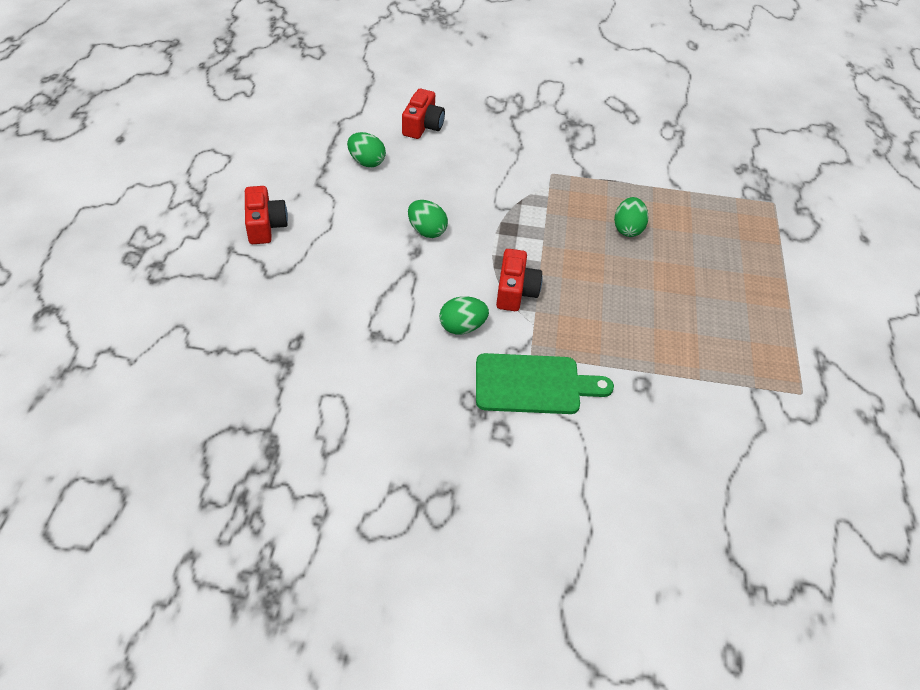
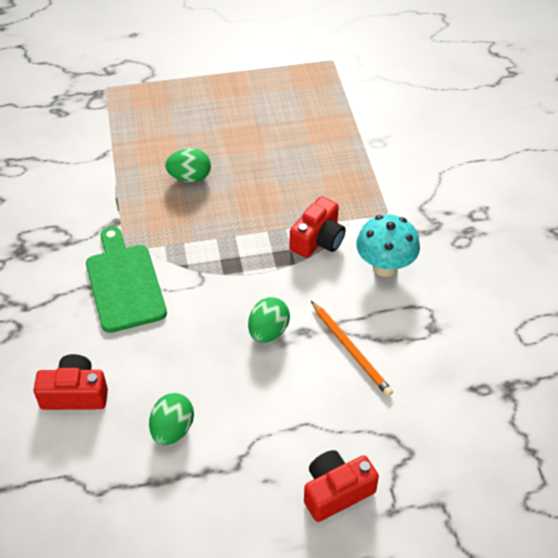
camera: 105 degrees left, 0 degrees up
green egg [439,296,489,334] -> turquoise mushroom [356,215,420,277]
green cutting board [476,353,614,414] -> green cutting board moved to [86,227,167,333]
red camera [496,249,543,311] -> red camera turned 135 degrees clockwise [290,196,346,258]
none -> orange pencil [311,301,393,396]

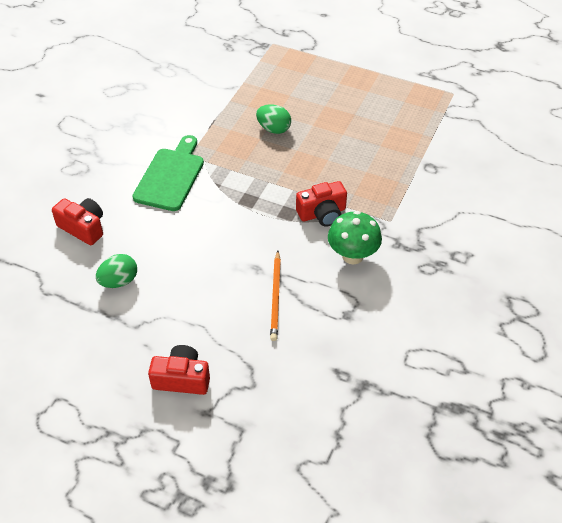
camera: 35 degrees right, 0 degrees up
green egg [248,297,290,343] -> none
turquoise mushroom [356,215,420,277] -> green mushroom [328,211,382,264]

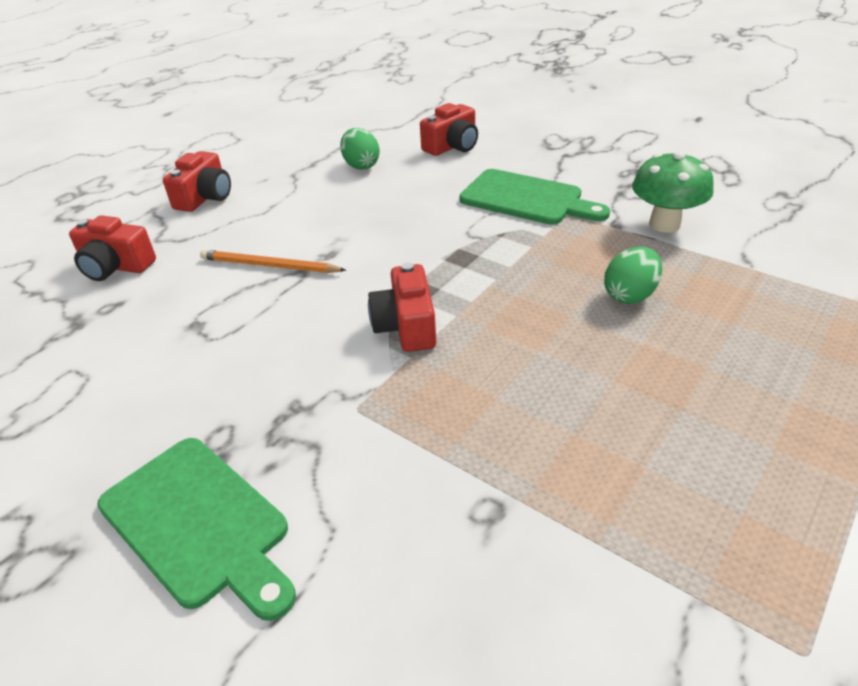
camera: 105 degrees right, 10 degrees down
green mushroom [328,211,382,264] -> green mushroom moved to [632,151,714,233]
none -> red camera [69,215,156,281]
none -> green cutting board [97,438,296,621]

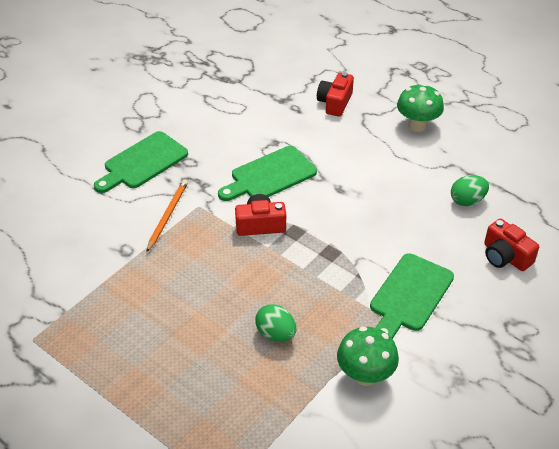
camera: 90 degrees right, 5 degrees up
red camera [163,151,231,212] -> green mushroom [397,84,444,132]
orange pencil [200,250,346,273] -> orange pencil moved to [146,180,188,252]
none -> green cutting board [218,146,317,201]

